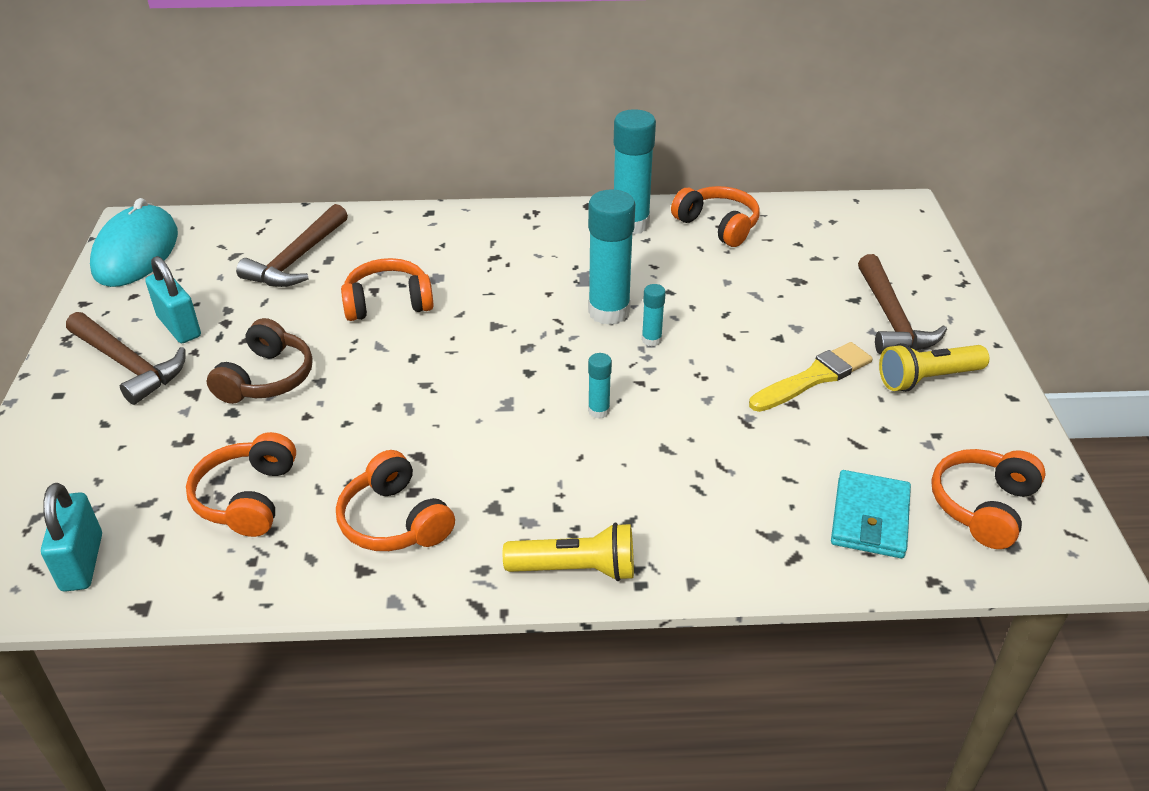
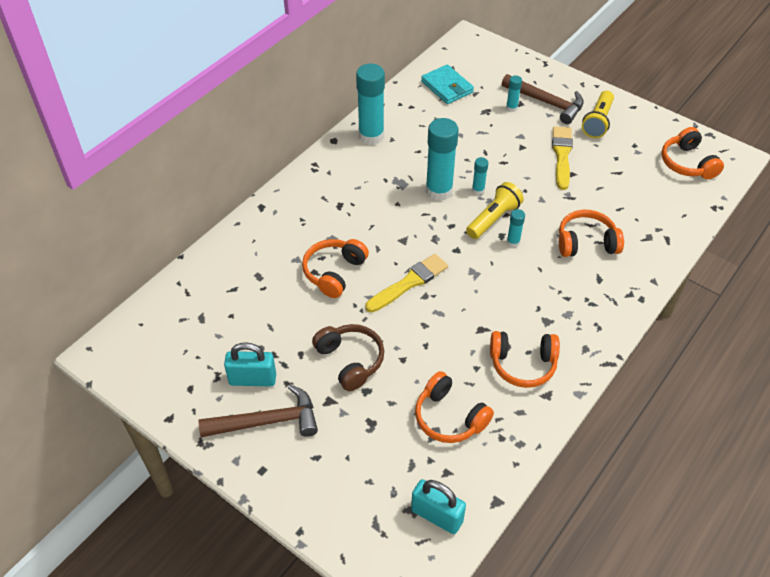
camera: 50 degrees left, 10 degrees up
turquoise mouse [90,198,178,287] -> none
brown hammer [236,204,348,287] -> none
yellow flashlight [503,523,634,581] -> yellow flashlight moved to [466,182,524,239]
orange headphones [671,186,760,247] -> orange headphones moved to [559,210,624,257]
turquoise wallet [831,470,911,558] -> turquoise wallet moved to [421,64,474,104]
none -> yellow brush [366,254,448,312]
none -> turquoise glue stick [506,75,522,112]

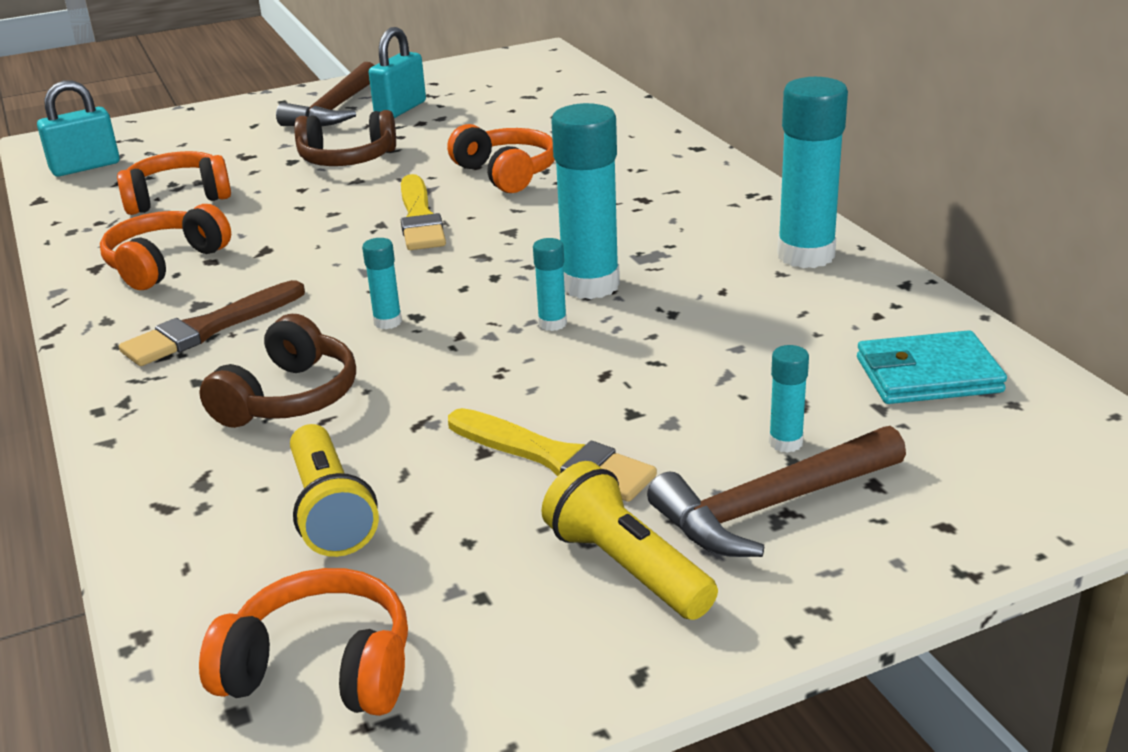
camera: 120 degrees right, 20 degrees down
yellow flashlight [466,182,524,239] -> yellow flashlight moved to [290,424,379,557]
orange headphones [559,210,624,257] -> brown headphones [199,314,356,428]
none -> brown brush [119,280,305,366]

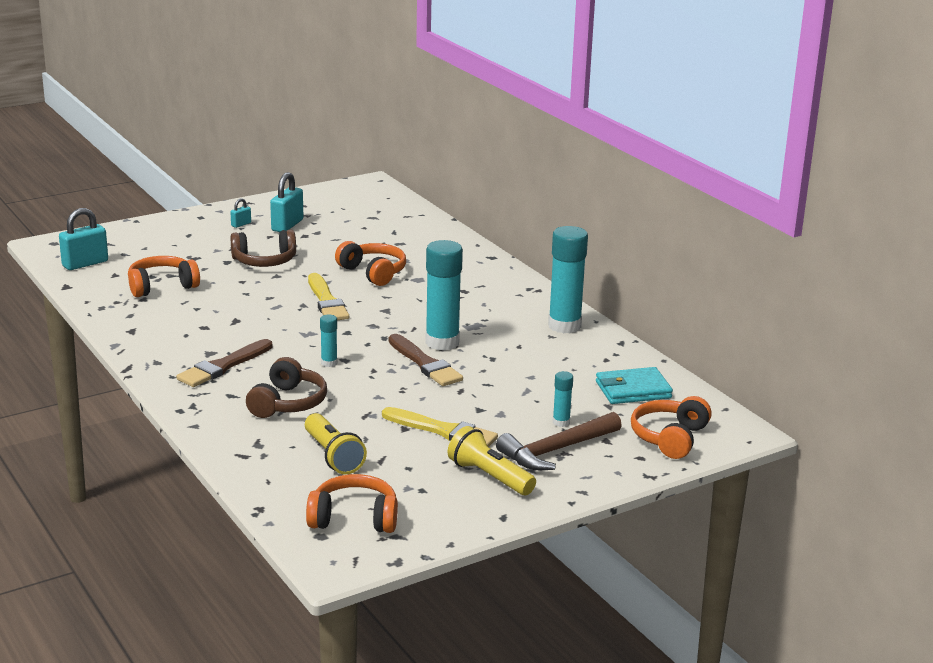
camera: 10 degrees left, 5 degrees down
orange headphones [100,204,231,290] -> orange headphones moved to [631,396,712,459]
brown hammer [276,62,375,126] -> turquoise padlock [230,198,251,228]
turquoise glue stick [533,238,567,331] -> brown brush [388,334,463,386]

